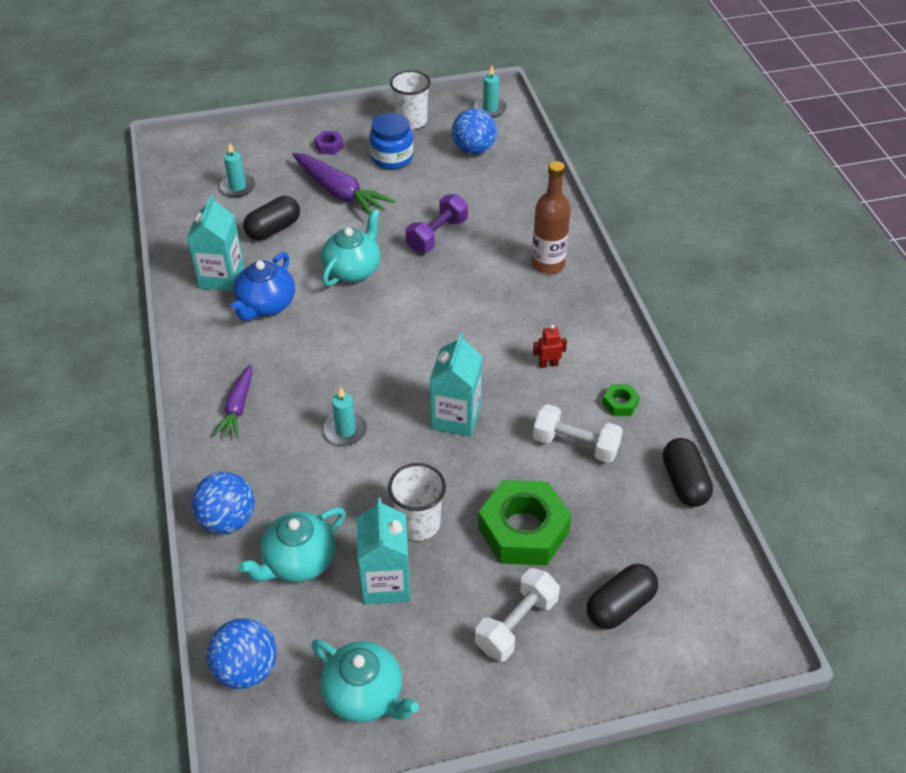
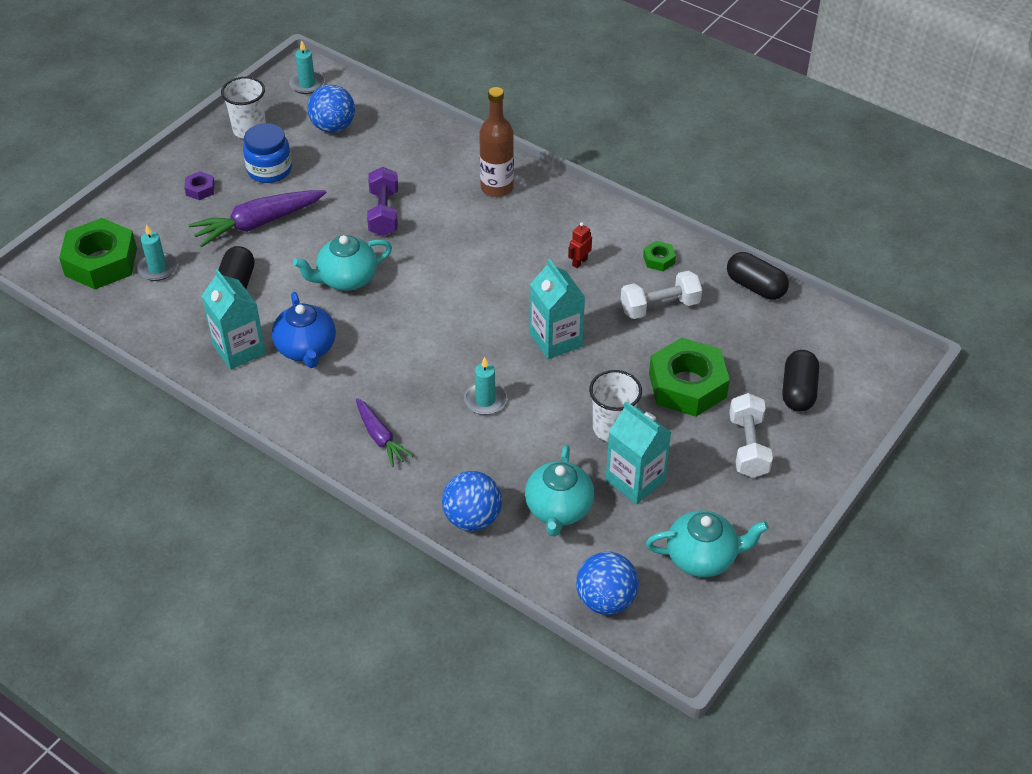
camera: 40 degrees left, 0 degrees up
purple carrot [292,153,395,215] -> purple carrot turned 150 degrees clockwise [189,190,327,247]
turquoise teapot [321,209,380,287] -> turquoise teapot turned 105 degrees counterclockwise [293,235,392,291]
none -> green nut [59,218,137,289]

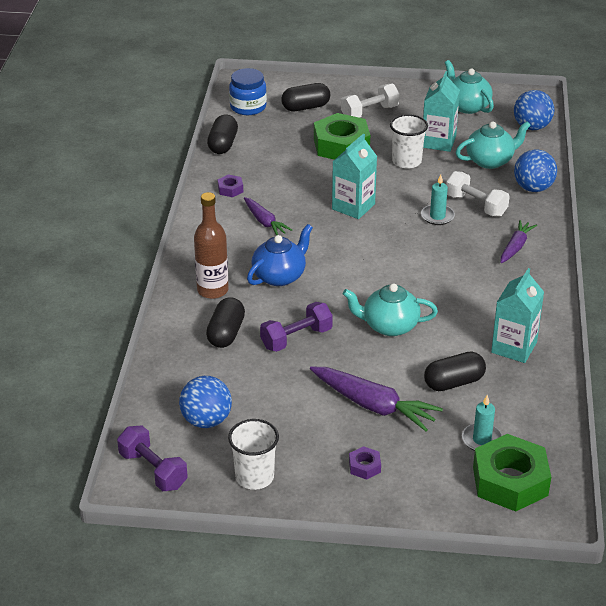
camera: 120 degrees left, 10 degrees down
blue jar [243,123,292,183] -> blue jar moved to [229,68,267,115]
blue teapot [272,292,336,368] -> blue teapot moved to [247,224,313,286]
turquoise candle [289,40,325,94] -> purple dumbbell [117,426,188,491]
turquoise teapot [293,235,392,291] -> turquoise teapot turned 150 degrees clockwise [343,283,438,336]
red robot [568,222,592,268] -> purple carrot [244,197,292,235]
white dumbbell [621,270,702,319] -> white dumbbell moved to [446,171,510,217]
green nut [643,241,676,271] -> purple nut [218,174,243,197]
none -> black capsule [206,297,245,348]

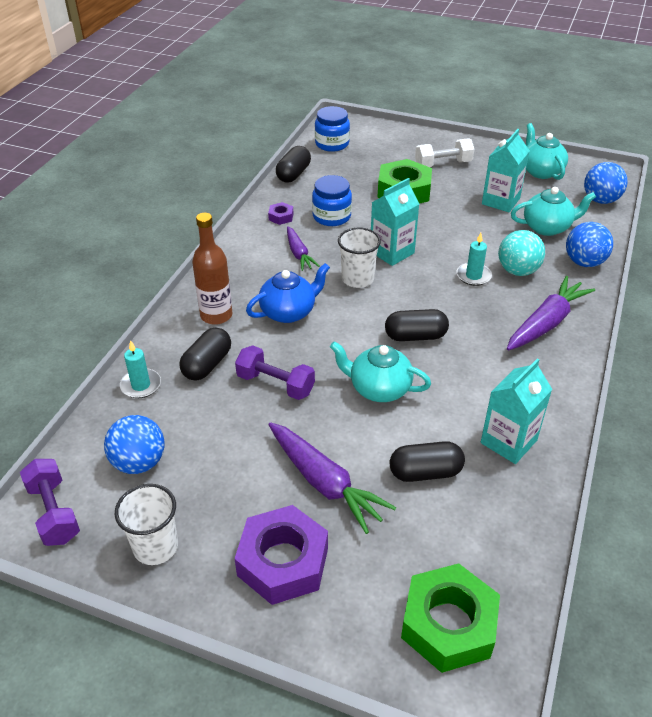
camera: 15 degrees right, 5 degrees up
purple dumbbell [260,302,333,352] -> purple dumbbell turned 45 degrees clockwise [235,345,315,400]
black capsule [281,83,330,111] -> black capsule moved to [385,309,449,341]
purple nut [349,446,381,480] -> purple nut [235,505,328,605], size x2.29
white cup [390,114,428,169] -> white cup moved to [338,228,381,288]
white dumbbell [446,171,510,217] -> turquoise ball [498,230,545,276]
turquoise candle [462,395,503,451] -> turquoise candle moved to [120,340,161,398]
purple carrot [500,220,537,263] -> purple carrot [507,276,595,350], size x1.66
none -> blue jar [312,175,352,226]

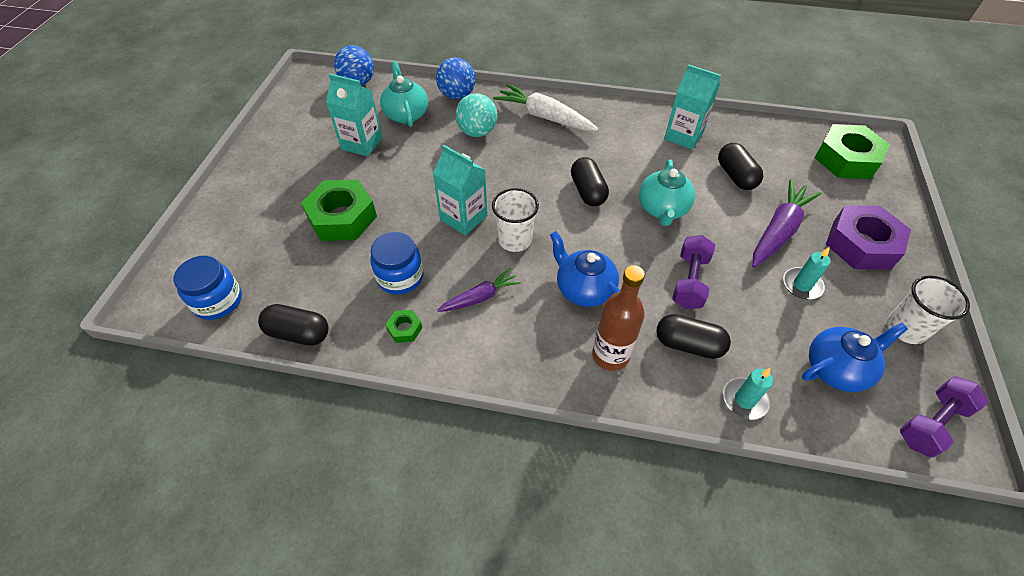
camera: 100 degrees left, 10 degrees up
blue ball [104,415,165,474] -> blue teapot [802,323,908,392]
purple nut [268,202,293,225] -> green nut [385,310,422,343]
white dumbbell [415,138,475,167] -> none
turquoise candle [457,233,492,286] -> turquoise candle moved to [783,247,831,299]
purple carrot [507,276,595,350] -> white carrot [493,84,598,131]
turquoise teapot [526,123,568,180] -> none

